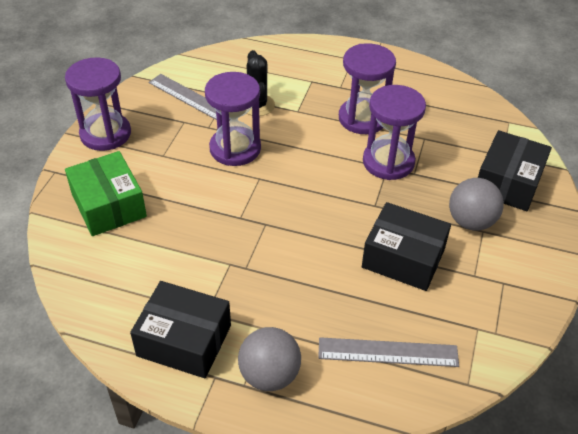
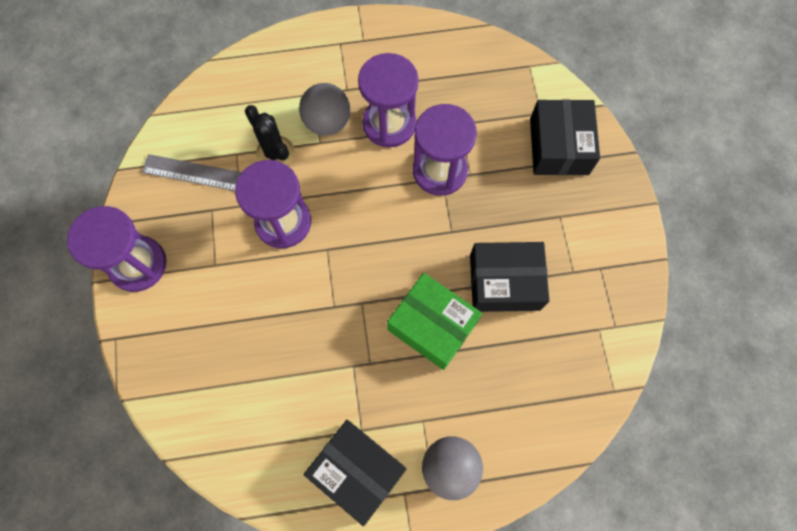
camera: 25 degrees left, 25 degrees up
green box [65,151,147,236] -> green box moved to [387,273,482,370]
black box [130,281,231,378] -> black box turned 45 degrees clockwise [304,420,406,526]
grey ruler [318,337,459,367] -> none
grey ball [449,178,504,231] -> grey ball moved to [299,83,351,136]

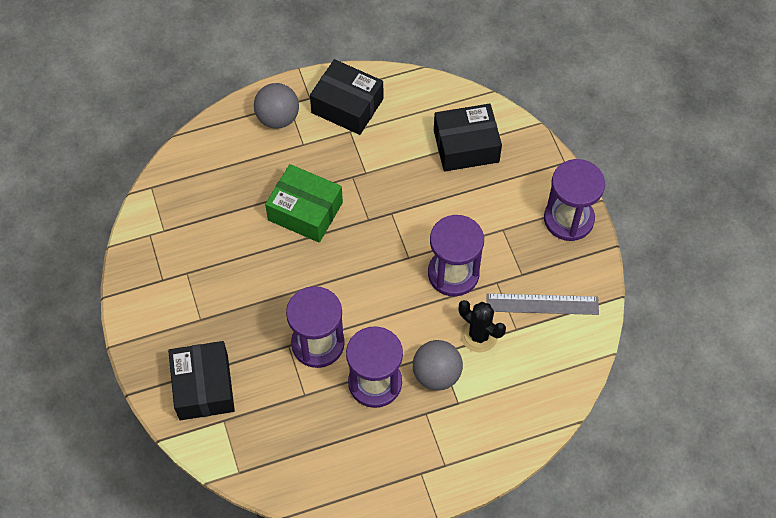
camera: 170 degrees right, 10 degrees down
black box [470,242,549,312] -> black box moved to [434,104,502,172]

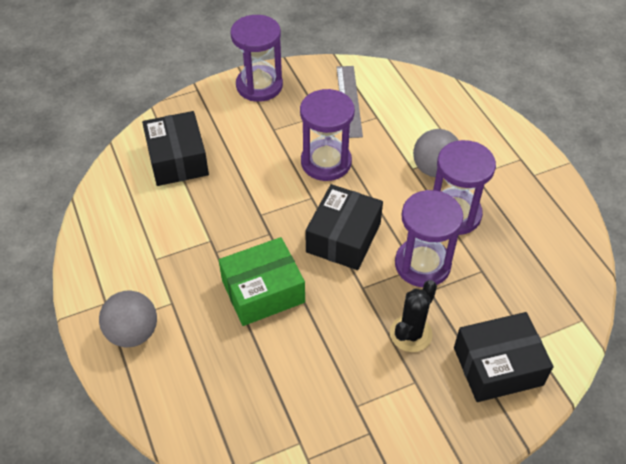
camera: 95 degrees left, 10 degrees down
green box [265,164,343,243] -> green box turned 45 degrees clockwise [219,237,305,326]
black box [310,59,383,135] -> black box moved to [306,184,383,270]
black cactus [459,300,506,352] -> black cactus moved to [390,280,437,352]

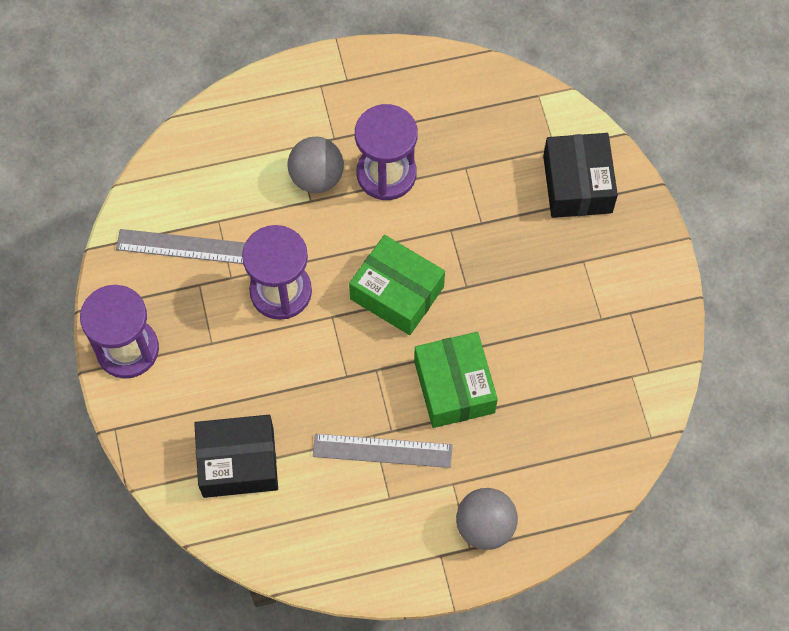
camera: 80 degrees left, 15 degrees up
black box [306,184,383,270] -> green box [349,235,445,335]
black cactus [390,280,437,352] -> none
purple hourglass [395,190,463,287] -> none
none -> grey ruler [313,434,452,468]

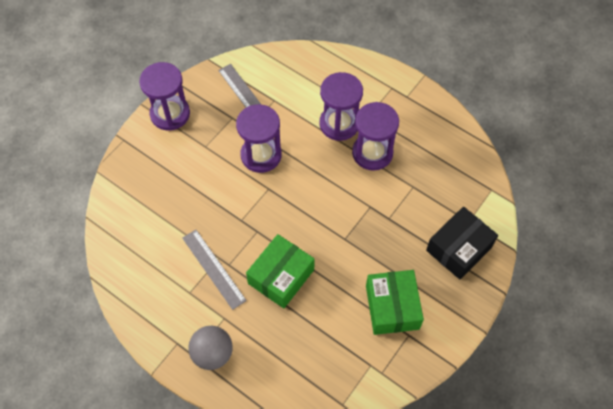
camera: 50 degrees right, 5 degrees down
black box [194,415,278,498] -> none
grey ball [287,137,344,193] -> purple hourglass [319,72,363,141]
green box [349,235,445,335] -> green box moved to [366,270,424,335]

